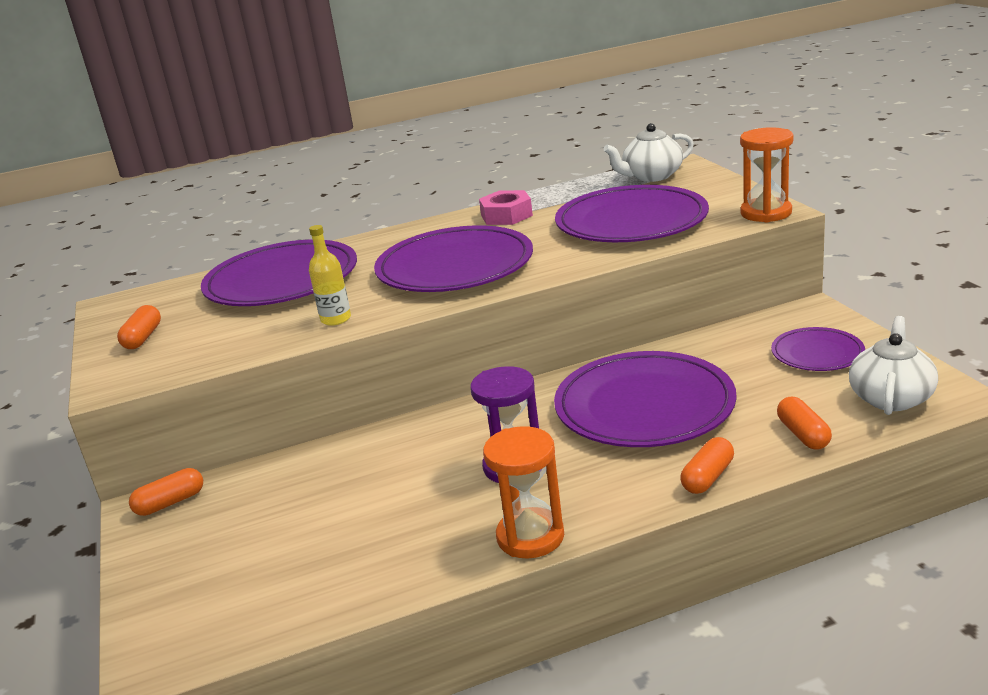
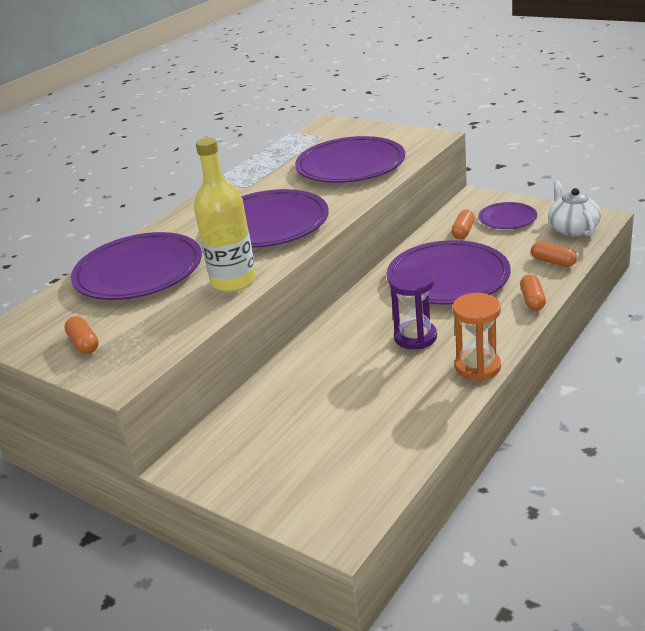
camera: 35 degrees left, 5 degrees up
orange capsule [129,468,203,516] -> orange capsule moved to [452,210,475,239]
yellow bottle [309,225,351,326] -> yellow bottle [194,138,256,292], size x1.90
pink nut [479,190,533,225] -> none
white teapot [604,123,694,182] -> none
orange hourglass [740,127,794,222] -> none

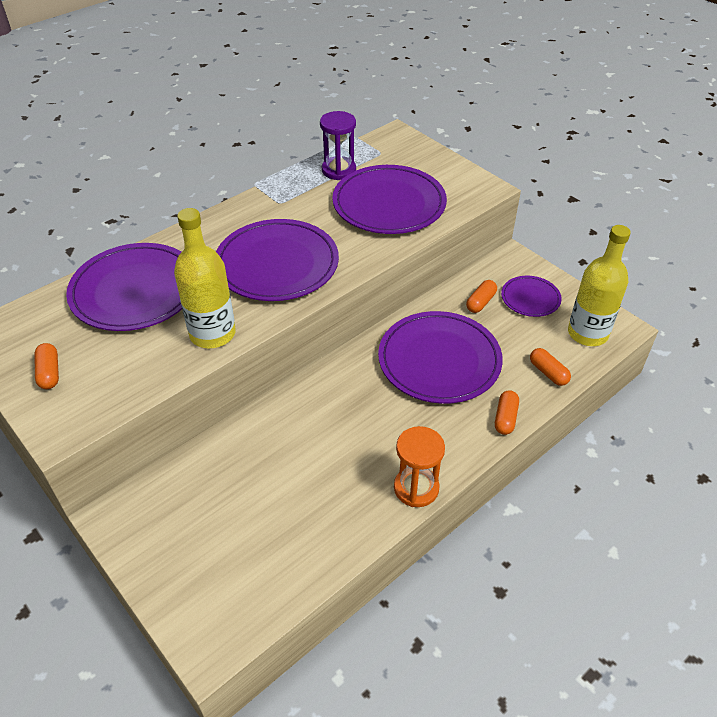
camera: 10 degrees right, 15 degrees up
purple hourglass [389,267,437,349] -> purple hourglass moved to [320,111,356,180]
white teapot [548,180,601,236] -> yellow bottle [568,225,631,346]

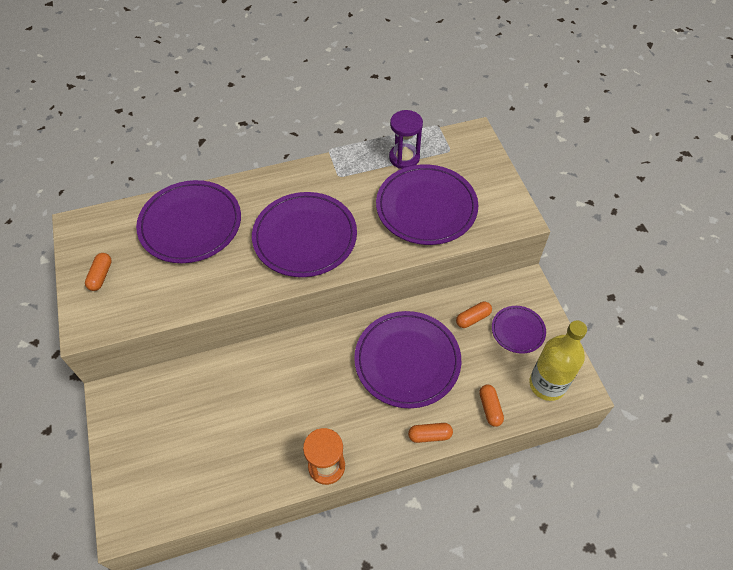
camera: 25 degrees right, 10 degrees up
yellow bottle [174,208,236,348] -> none
orange capsule [495,390,519,435] -> orange capsule turned 45 degrees clockwise [408,423,453,443]

